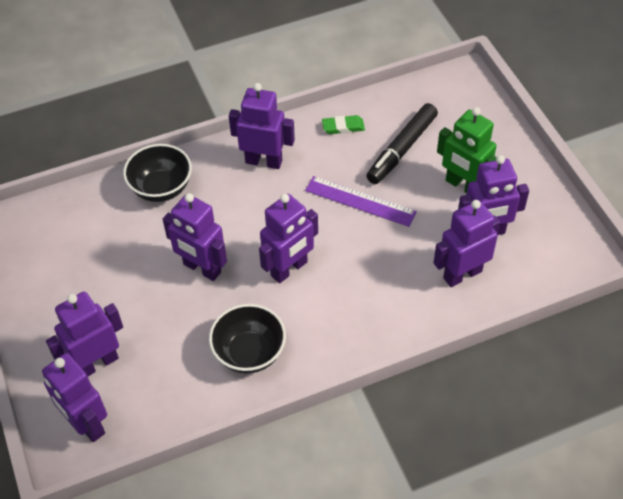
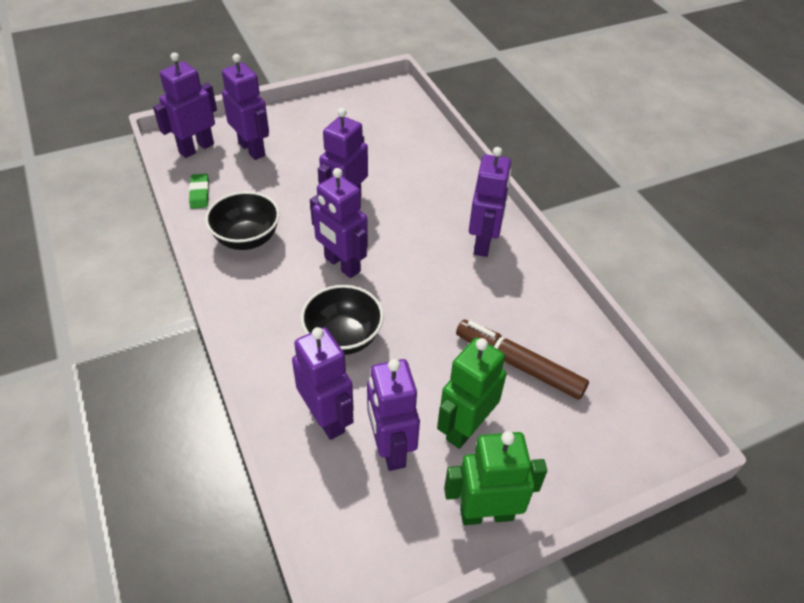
camera: 85 degrees right, 5 degrees down
black bowl [123,144,192,202] -> black bowl moved to [301,285,384,355]
purple ruler [305,176,417,227] -> none
green eraser [322,115,365,134] -> green eraser moved to [189,174,209,209]
black marker [366,103,438,184] -> brown marker [456,320,589,400]
none -> green robot [444,431,547,525]

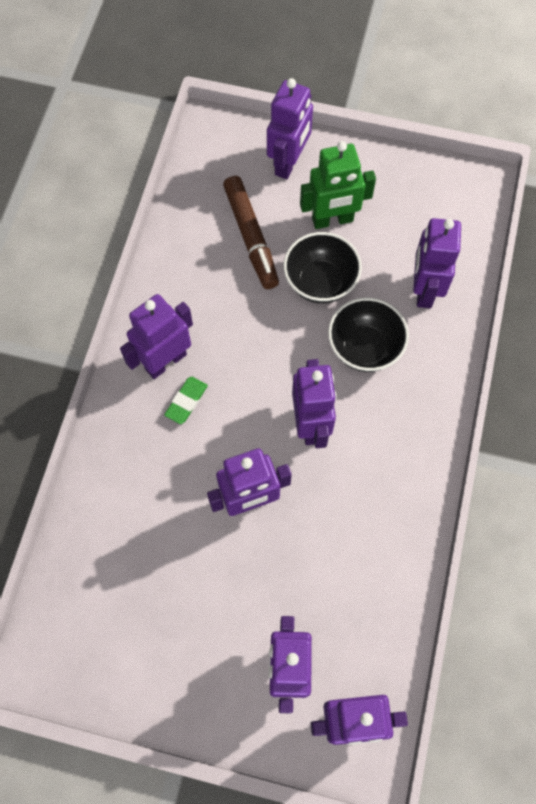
camera: 140 degrees left, 20 degrees up
green eraser [189,174,209,209] -> green eraser moved to [164,377,208,424]
black bowl [205,191,280,250] -> black bowl moved to [284,232,362,303]
purple robot [367,359,420,471] -> purple robot moved to [267,78,313,179]
green robot [444,431,547,525] -> none

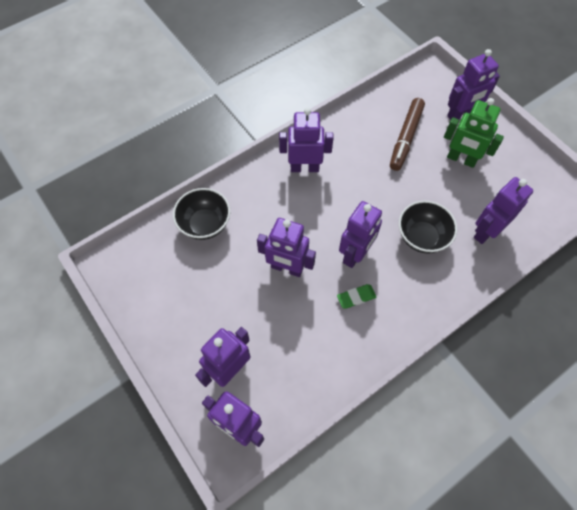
camera: 40 degrees right, 5 degrees down
green eraser [164,377,208,424] -> green eraser moved to [337,284,376,309]
black bowl [284,232,362,303] -> black bowl moved to [173,188,230,240]

